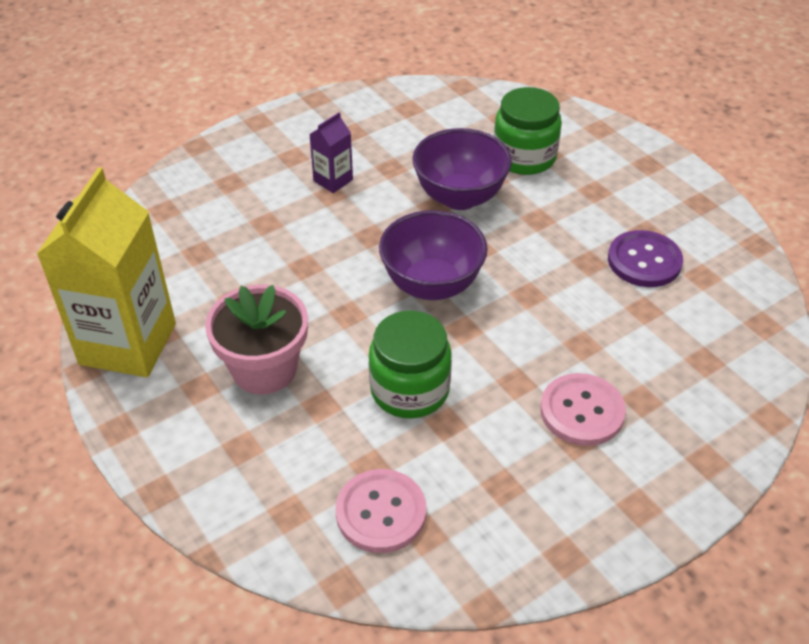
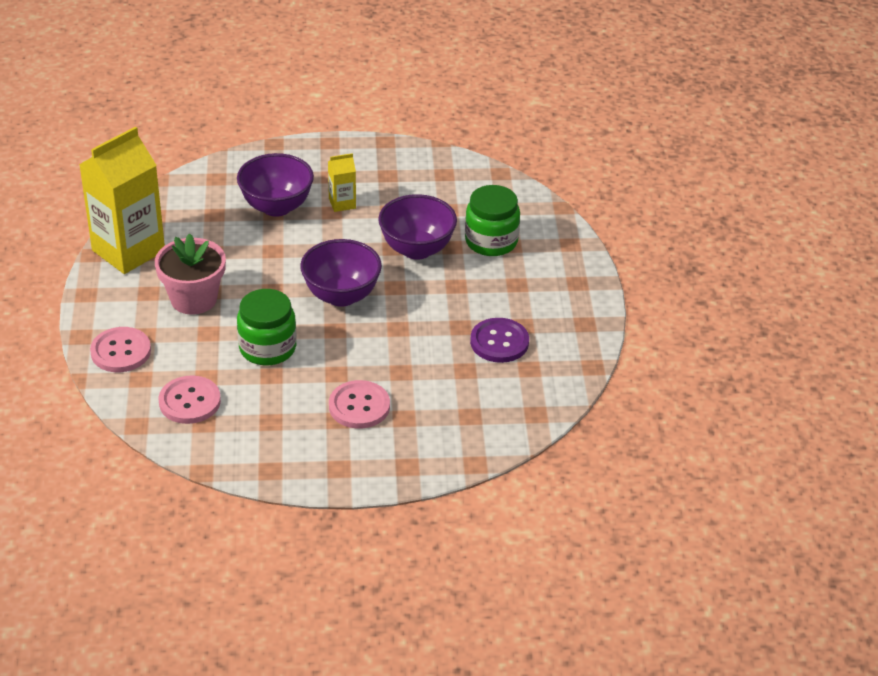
camera: 30 degrees right, 5 degrees down
purple carton [309,112,353,193] -> yellow carton [328,153,356,212]
none -> pink button [90,327,151,372]
none -> purple bowl [237,153,314,217]

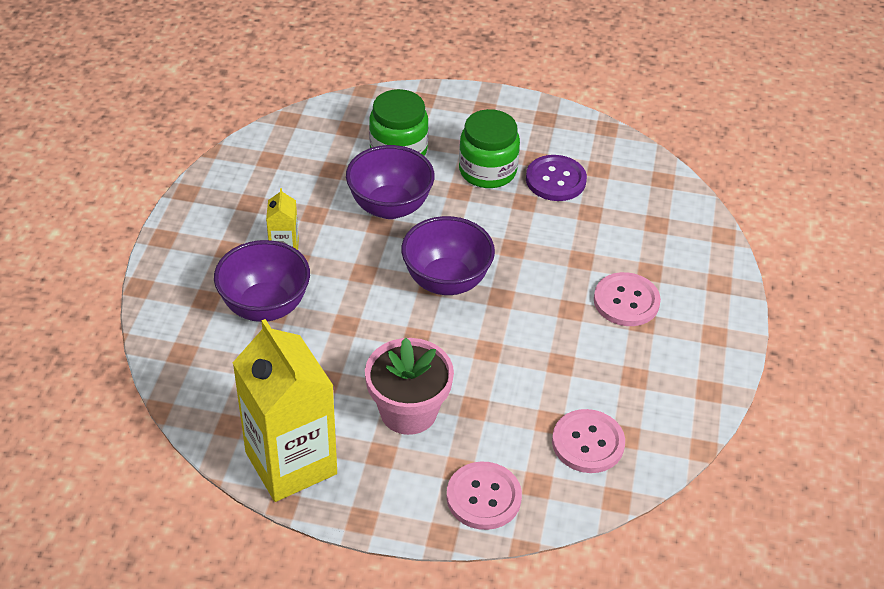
camera: 75 degrees left, 5 degrees up
green jar [237,289,296,365] -> green jar moved to [459,109,520,188]

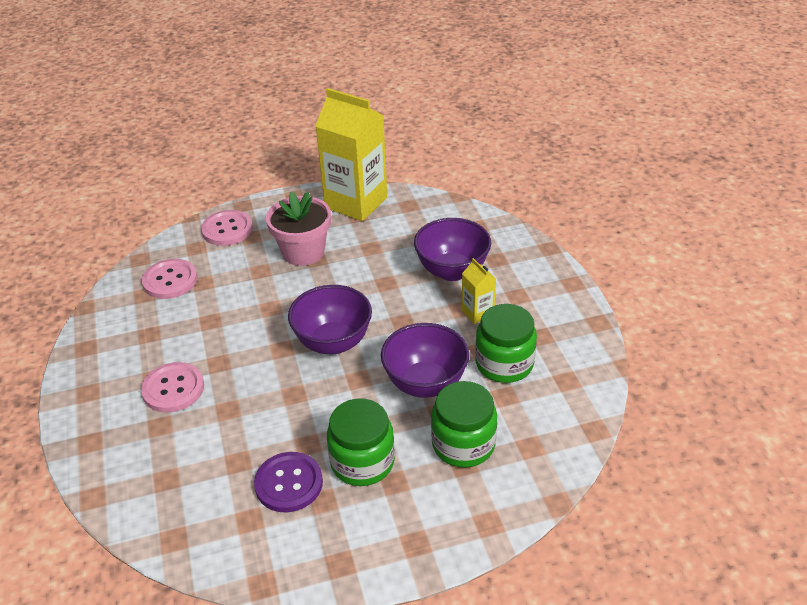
camera: 155 degrees right, 5 degrees down
none -> green jar [475,304,537,383]

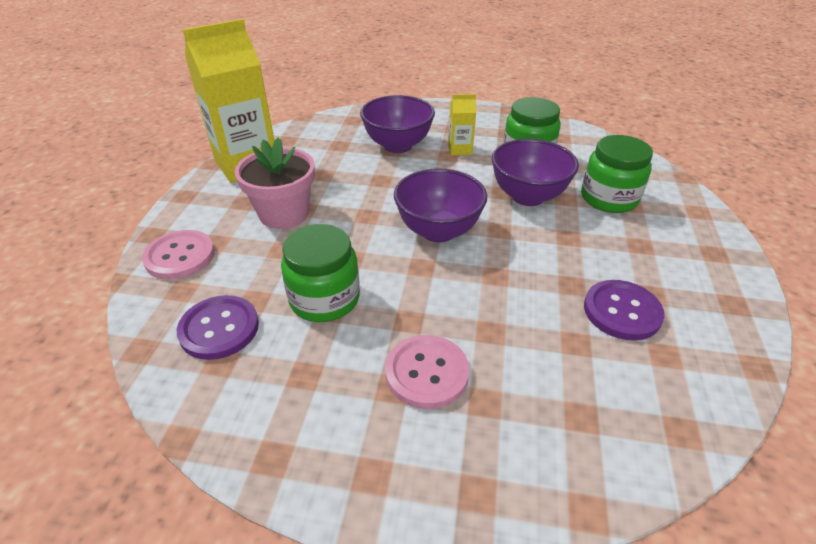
camera: 65 degrees left, 0 degrees up
pink button [142,259,197,299] -> purple button [177,295,259,360]
green jar [327,399,395,486] -> green jar moved to [281,224,360,322]

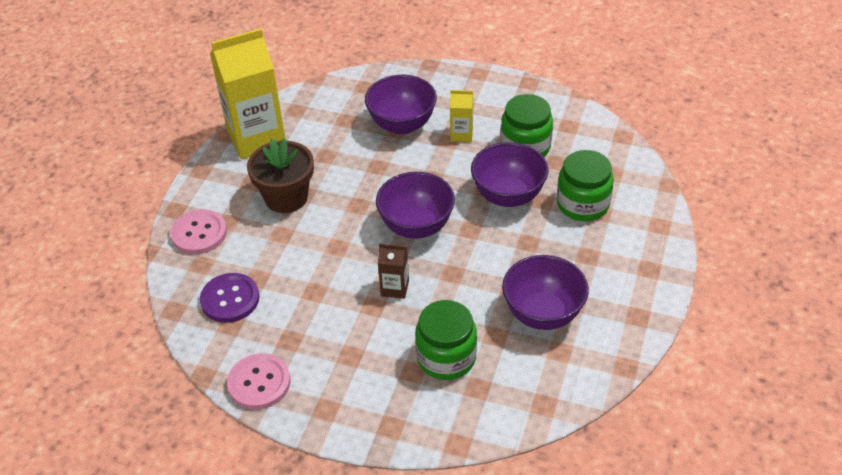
camera: 10 degrees right, 5 degrees up
pink flower pot [235,138,315,229] -> brown flower pot [247,138,314,213]
green jar [281,224,360,322] -> green jar moved to [415,300,477,380]
pink button [385,335,470,409] -> pink button moved to [227,353,291,410]
purple button [584,280,665,341] -> purple bowl [502,255,589,330]
none -> brown carton [378,243,409,299]

